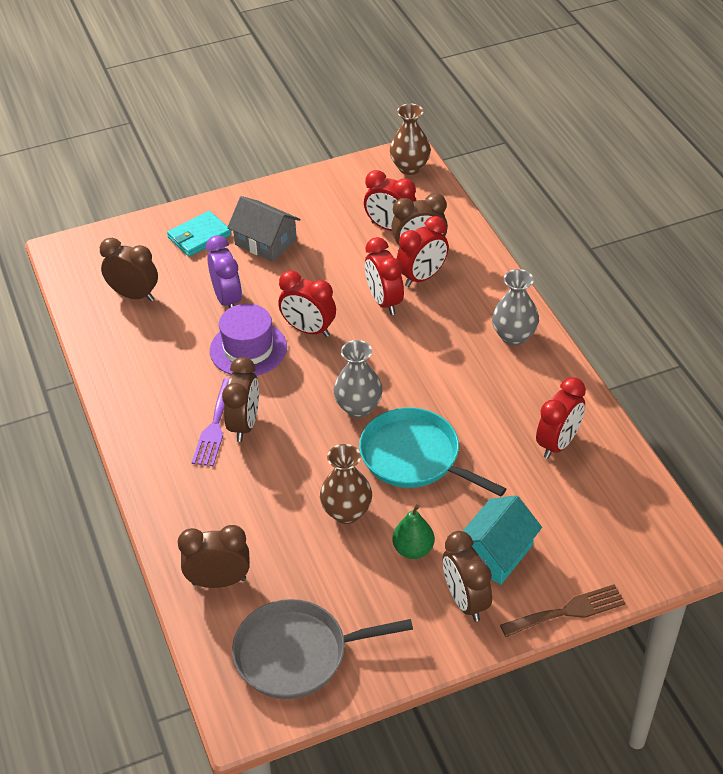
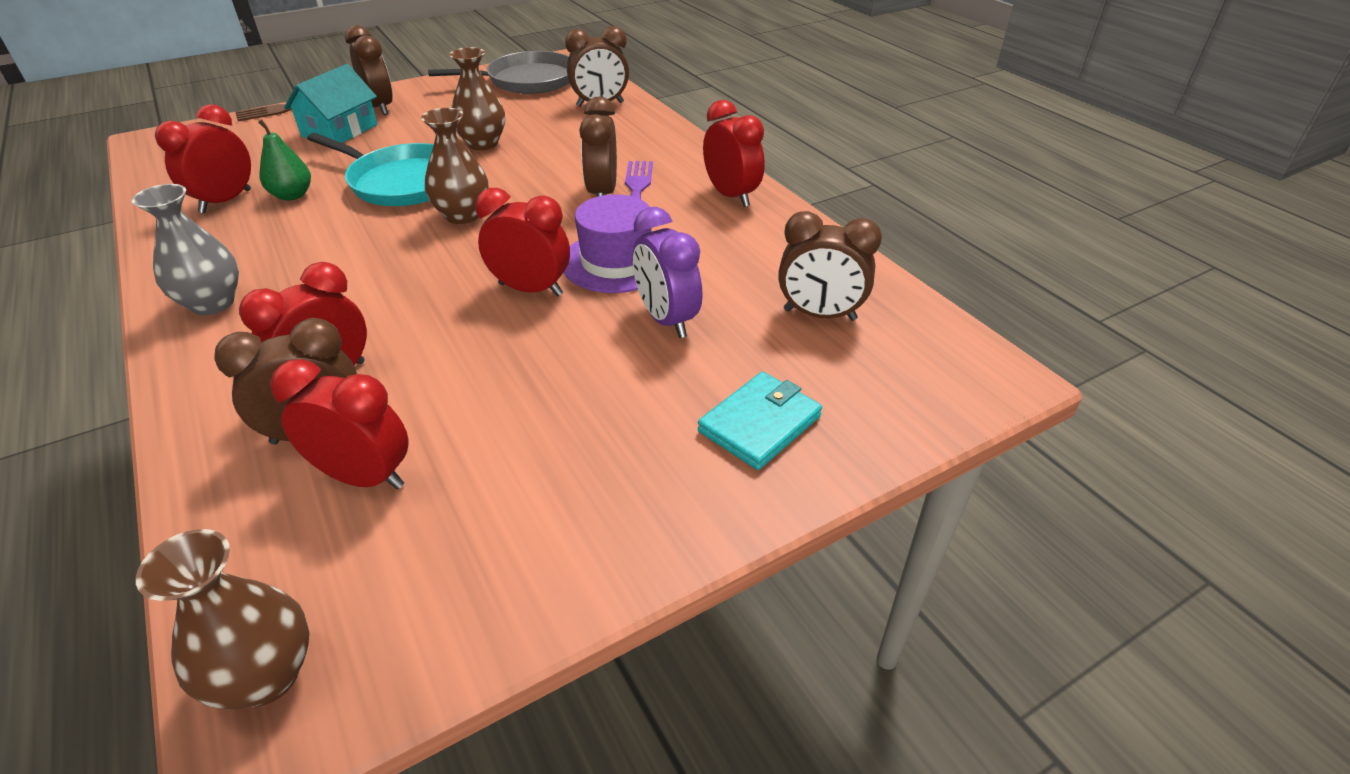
camera: 170 degrees right, 5 degrees down
grey house [227,196,301,262] -> none
grey vase [334,340,383,418] -> brown vase [421,108,488,224]
red clock [365,237,404,315] -> red clock moved to [703,100,765,207]
green pear [392,504,434,559] -> green pear moved to [258,119,311,201]

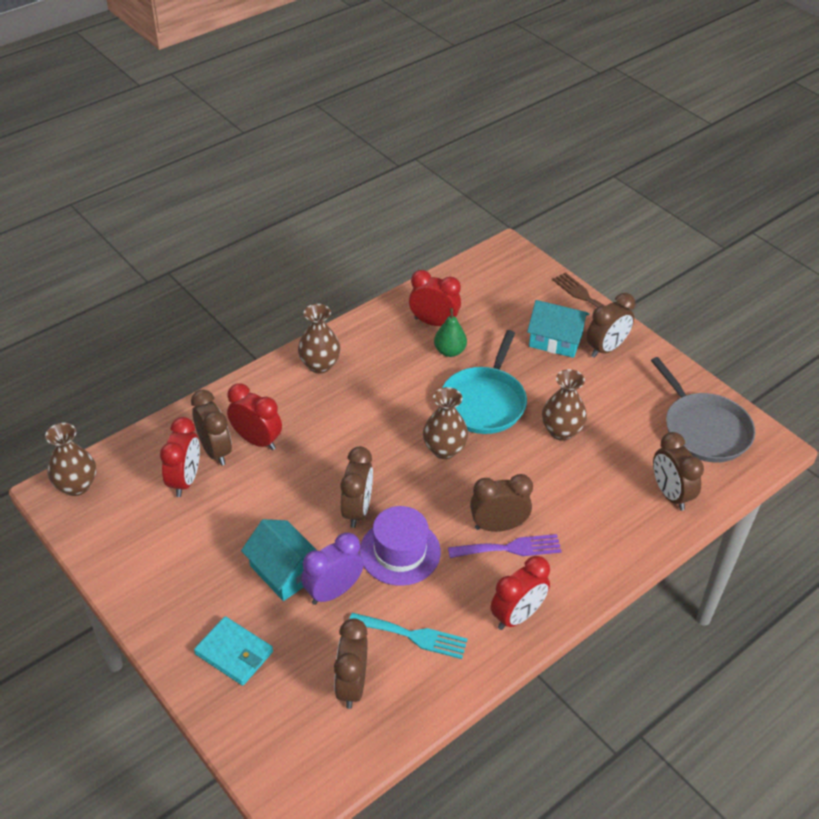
camera: 80 degrees right, 5 degrees up
grey vase [132,184,239,315] -> brown vase [298,304,341,373]
red clock [475,188,570,296] -> brown clock [340,447,373,528]
none -> turquoise house [241,519,316,601]
none -> turquoise fork [349,613,468,659]

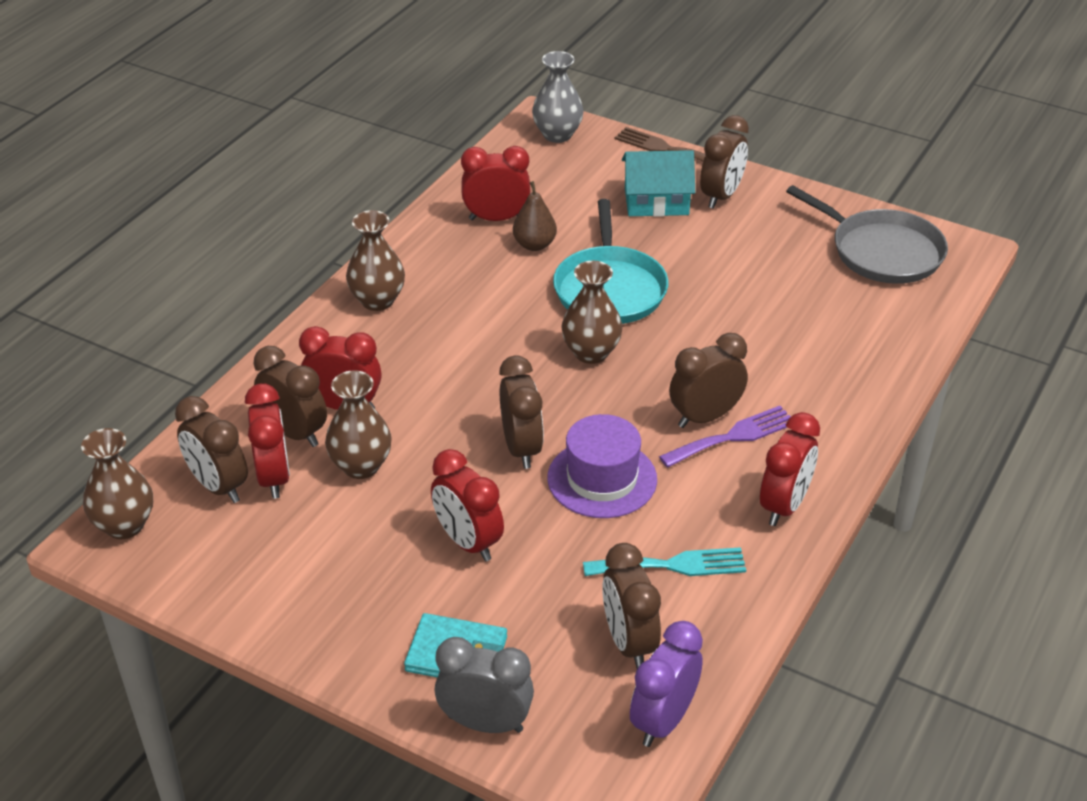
camera: 20 degrees left, 5 degrees down
turquoise house [241,519,316,601] -> red clock [431,449,504,561]
purple clock [301,532,364,605] -> purple clock moved to [630,621,703,747]
green pear [434,308,467,357] -> brown pear [513,181,557,251]
brown vase [542,369,587,441] -> brown vase moved to [325,371,392,479]
brown clock [653,432,704,511] -> brown clock moved to [175,396,248,503]
none -> grey clock [435,637,534,733]
none -> grey vase [532,51,584,143]

